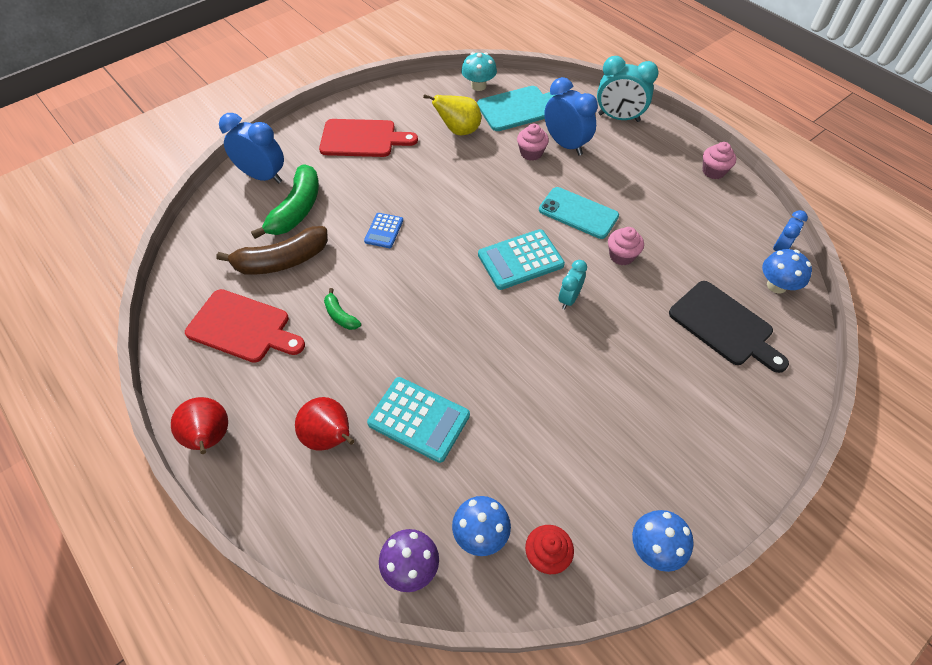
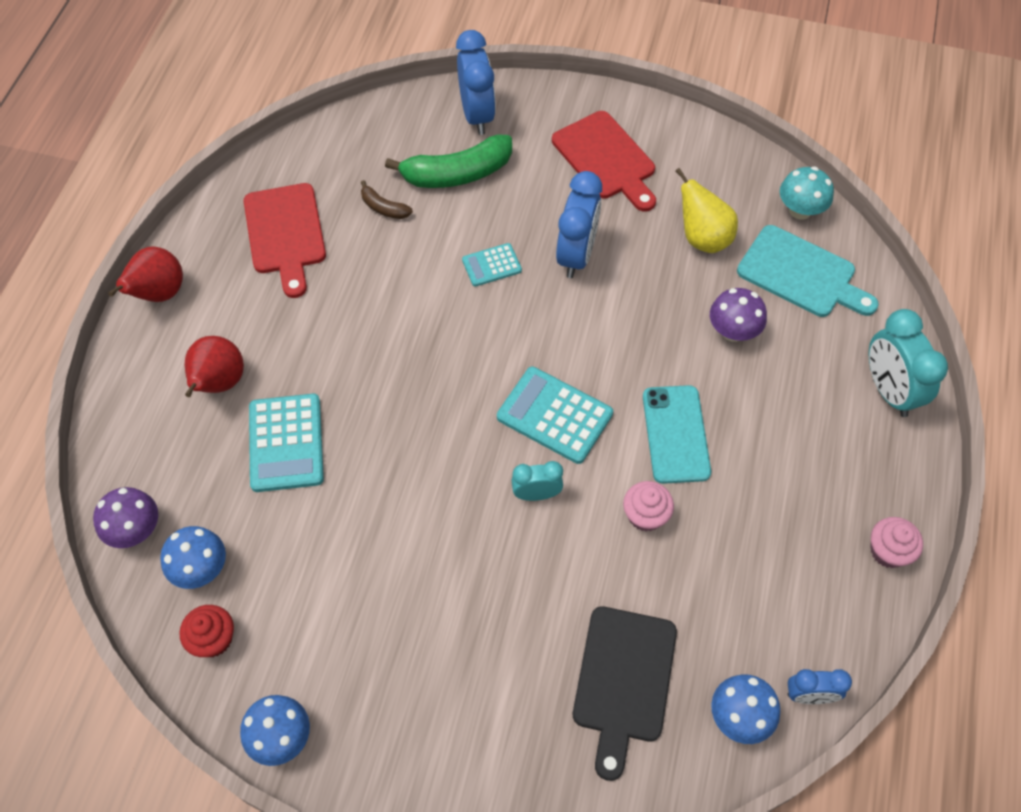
camera: 55 degrees right, 5 degrees up
brown banana [216,226,328,275] -> brown banana [361,180,413,219], size x0.49
green banana [324,288,361,330] -> none
blue calculator [364,213,403,248] -> turquoise calculator [462,243,522,287]
pink cupcake [517,124,549,161] -> purple mushroom [710,288,767,342]
blue clock [544,77,598,155] -> blue clock moved to [556,171,602,278]

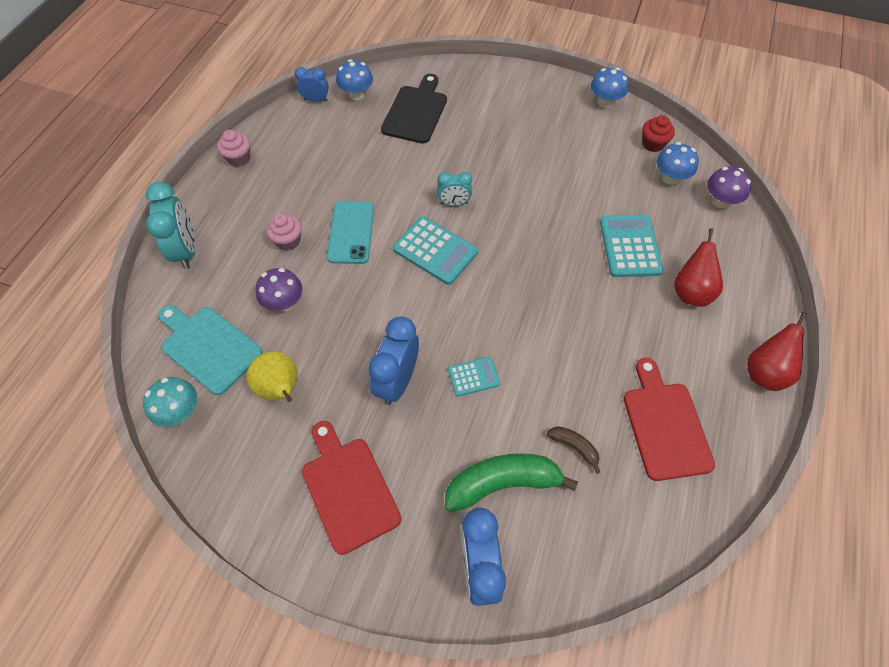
camera: 175 degrees left, 0 degrees up
pink cupcake [623,481,674,532] -> pink cupcake moved to [266,213,302,251]

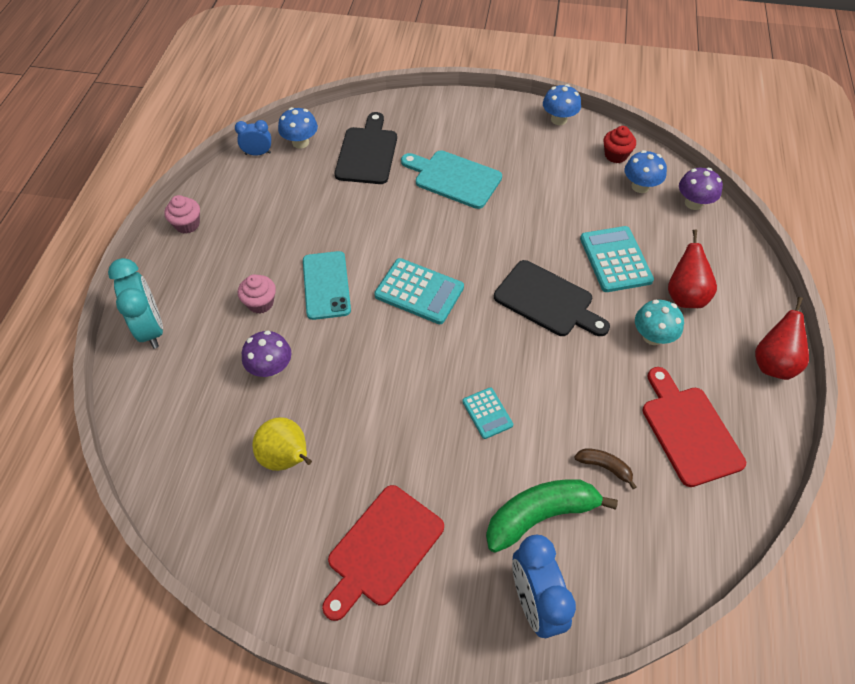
camera: 10 degrees left, 5 degrees down
turquoise mushroom [143,377,197,427] -> turquoise mushroom moved to [635,300,684,345]
turquoise cutting board [158,305,263,395] -> turquoise cutting board moved to [401,150,502,209]
red cutting board [302,421,401,555] -> red cutting board turned 105 degrees counterclockwise [322,485,444,621]
blue clock [368,317,419,405] -> none
turquoise clock [437,172,472,206] -> none
turquoise calculator [448,357,500,397] -> turquoise calculator turned 90 degrees clockwise [462,387,513,439]
none -> black cutting board [494,260,610,336]

